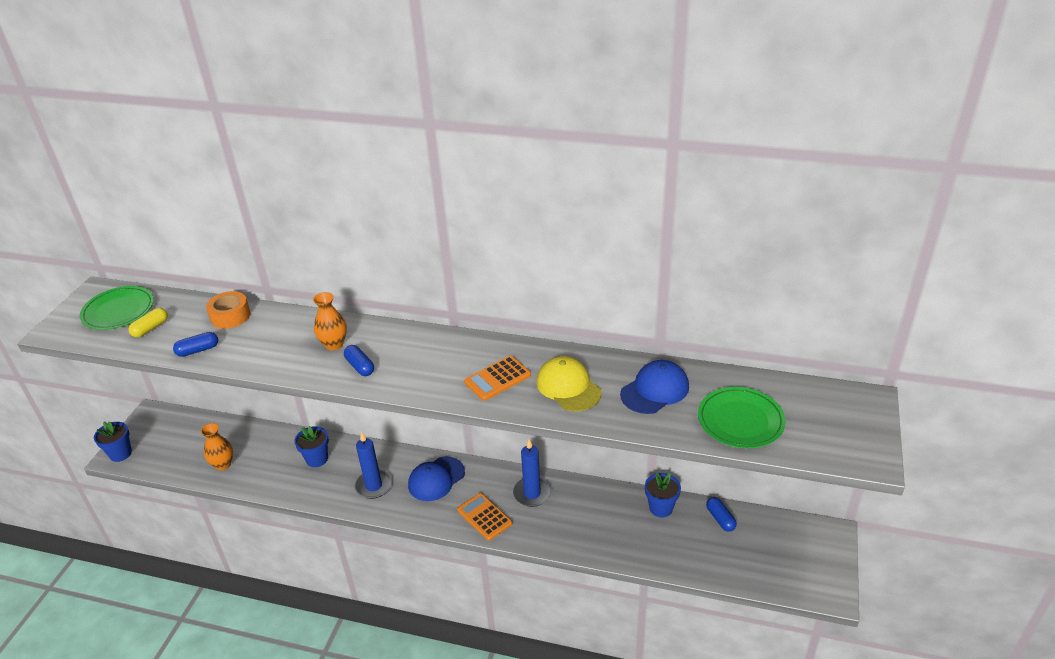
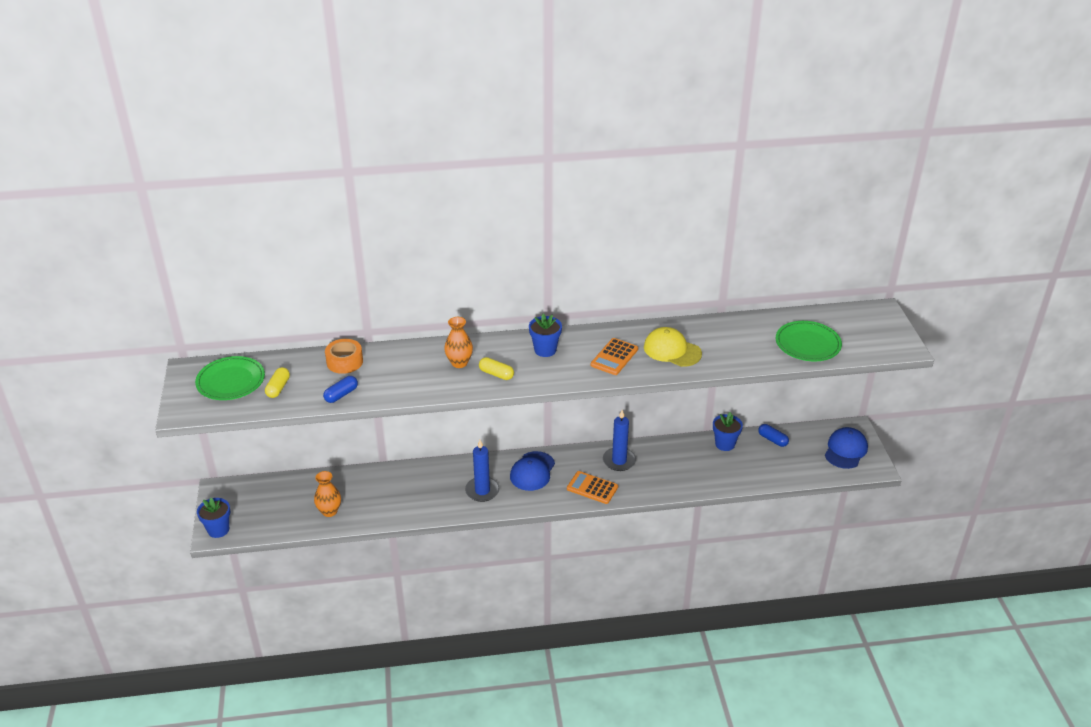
camera: 25 degrees left, 0 degrees up
blue flower pot [294,426,329,467] -> blue flower pot moved to [529,314,562,357]
blue capsule [344,345,374,376] -> yellow capsule [479,357,514,380]
blue cap [620,360,689,414] -> blue cap moved to [825,427,868,469]

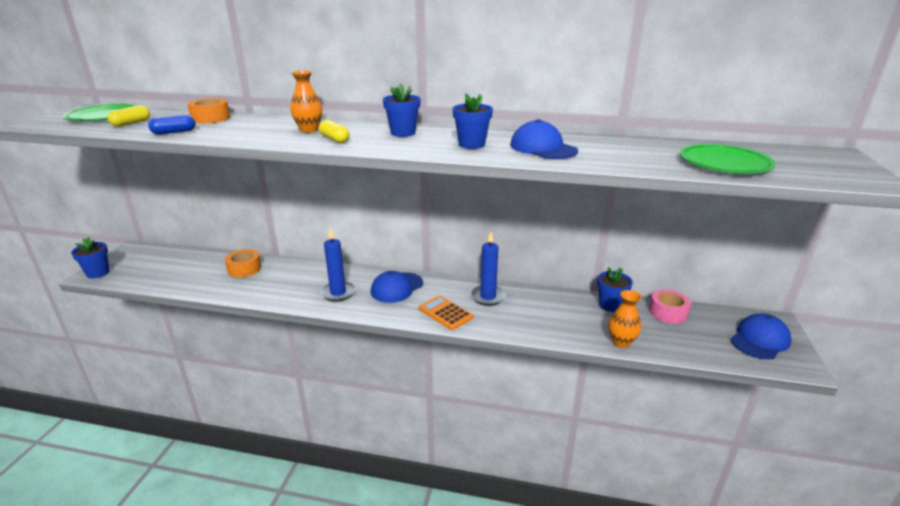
camera: 20 degrees right, 10 degrees down
orange vase [314,471,341,517] -> orange vase moved to [608,290,641,348]
orange calculator [591,338,638,375] -> blue flower pot [453,93,493,149]
yellow cap [644,327,702,367] -> blue cap [510,119,578,159]
blue capsule [758,424,789,447] -> pink tape [649,290,691,324]
none -> orange tape [225,249,261,277]

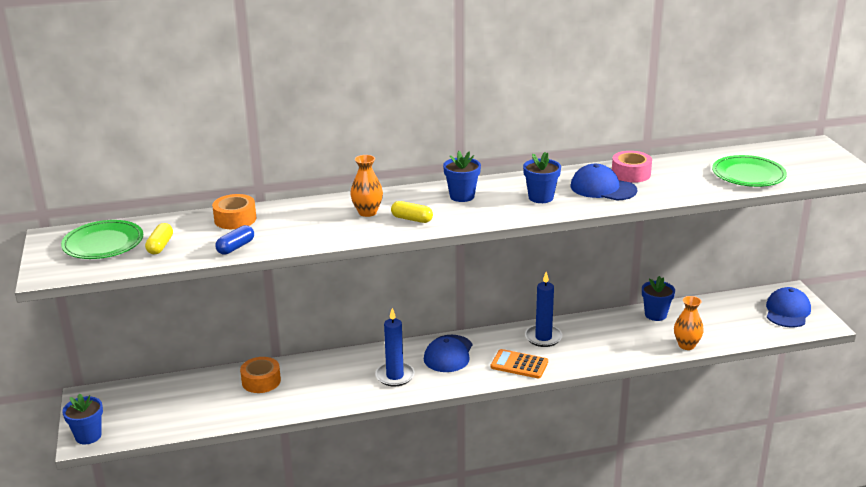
camera: 25 degrees left, 0 degrees up
pink tape [649,290,691,324] -> pink tape moved to [612,151,652,183]

